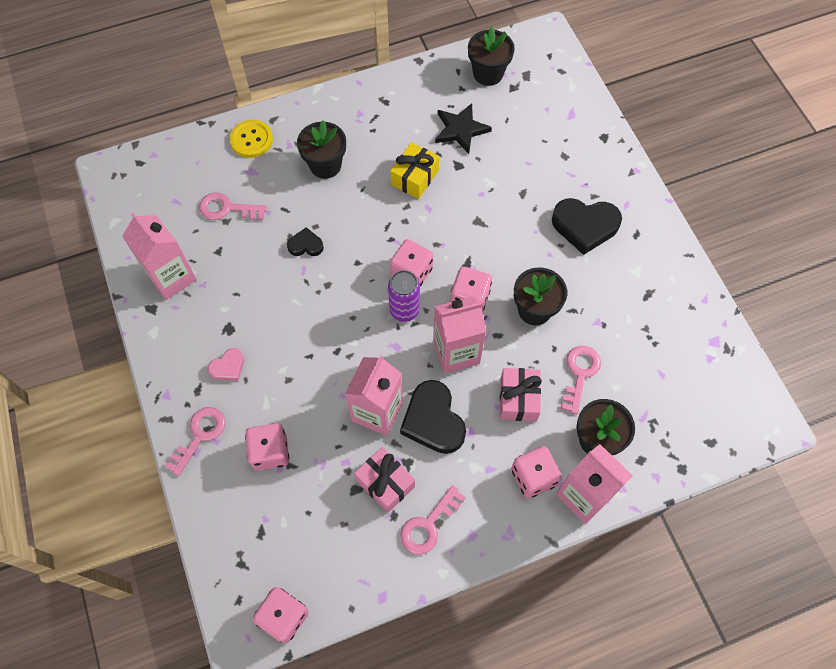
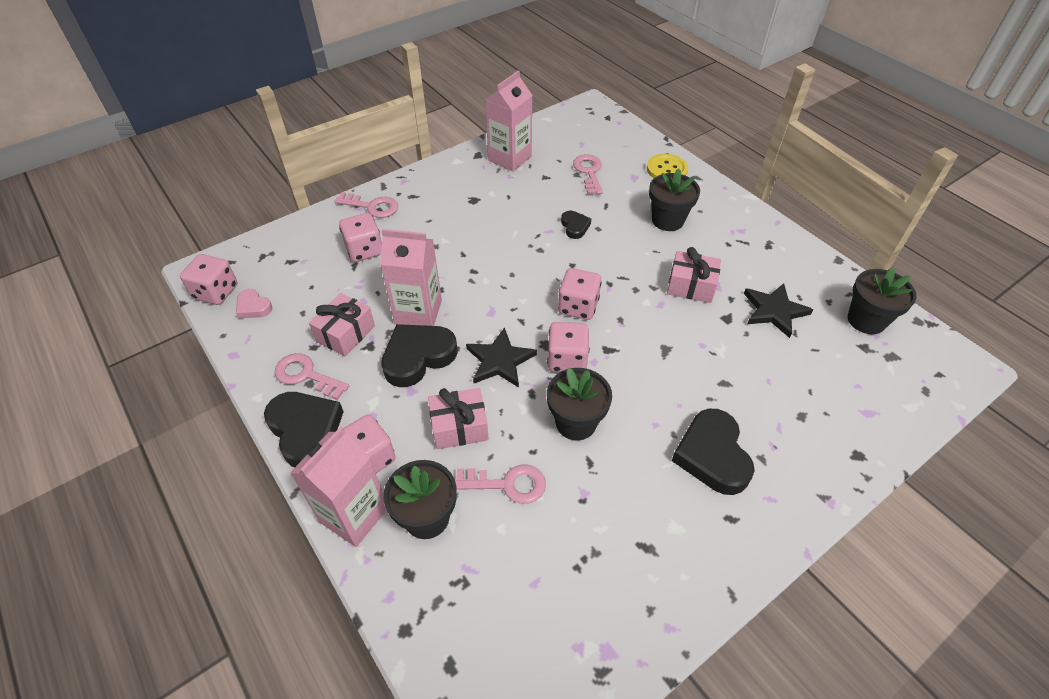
camera: 75 degrees right, 15 degrees down
pink heart [208,348,244,381] -> pink heart moved to [236,289,272,318]
purple can [388,270,420,322] -> none
yellow gift [390,142,439,199] -> pink gift [667,247,721,303]
pink carton [433,296,486,374] -> black star [466,327,537,388]
none -> black heart [264,392,344,468]

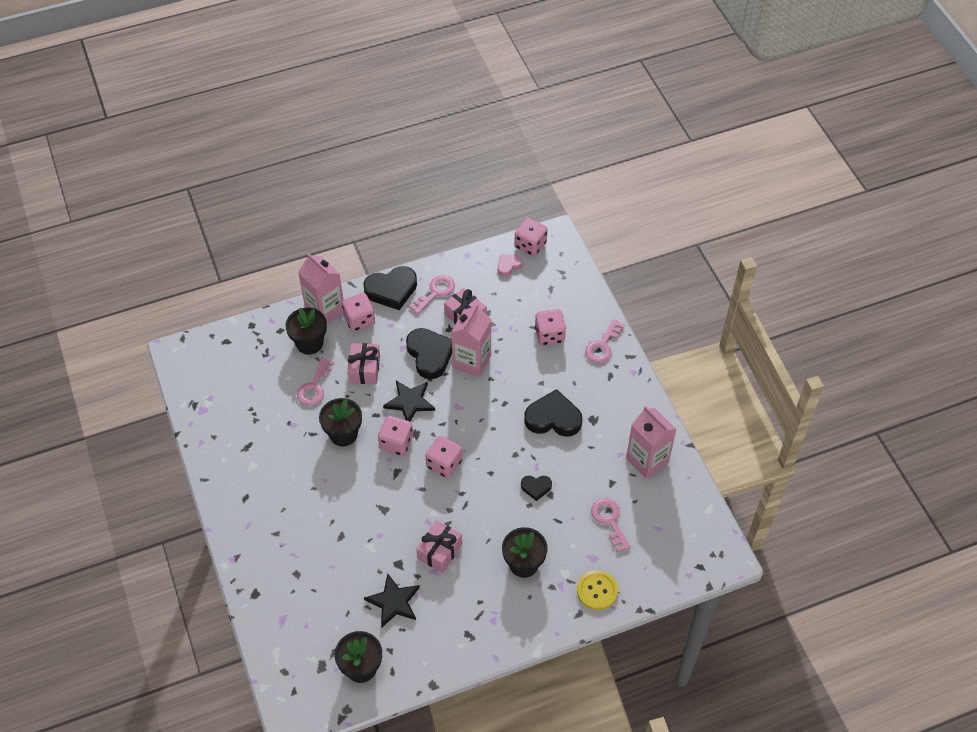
camera: 105 degrees right, 5 degrees up
pink key [573,155,603,195] -> pink key turned 120 degrees counterclockwise [591,498,631,553]
black heart [672,409,755,495] -> black heart moved to [524,389,582,437]

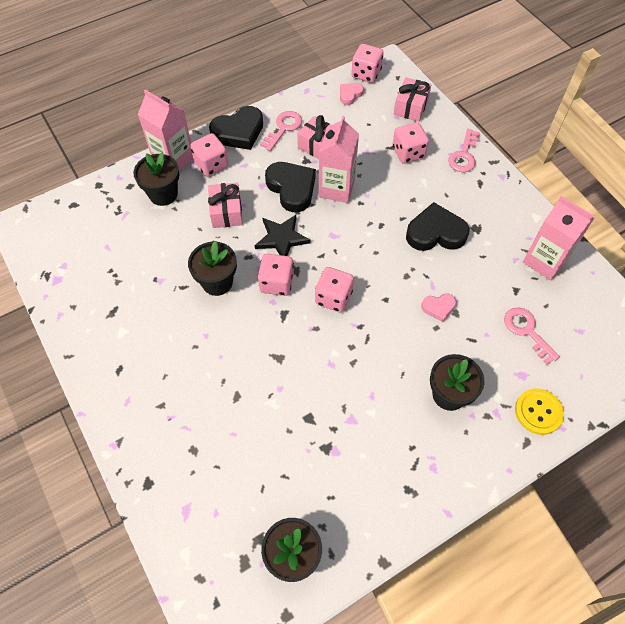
camera: 10 degrees left, 5 degrees up
pink key [297,358,334,406] -> none
black star [364,574,420,628] -> none
pink gift [417,520,462,573] -> pink gift moved to [394,77,431,122]
black heart [521,476,552,501] -> pink heart [421,293,456,322]

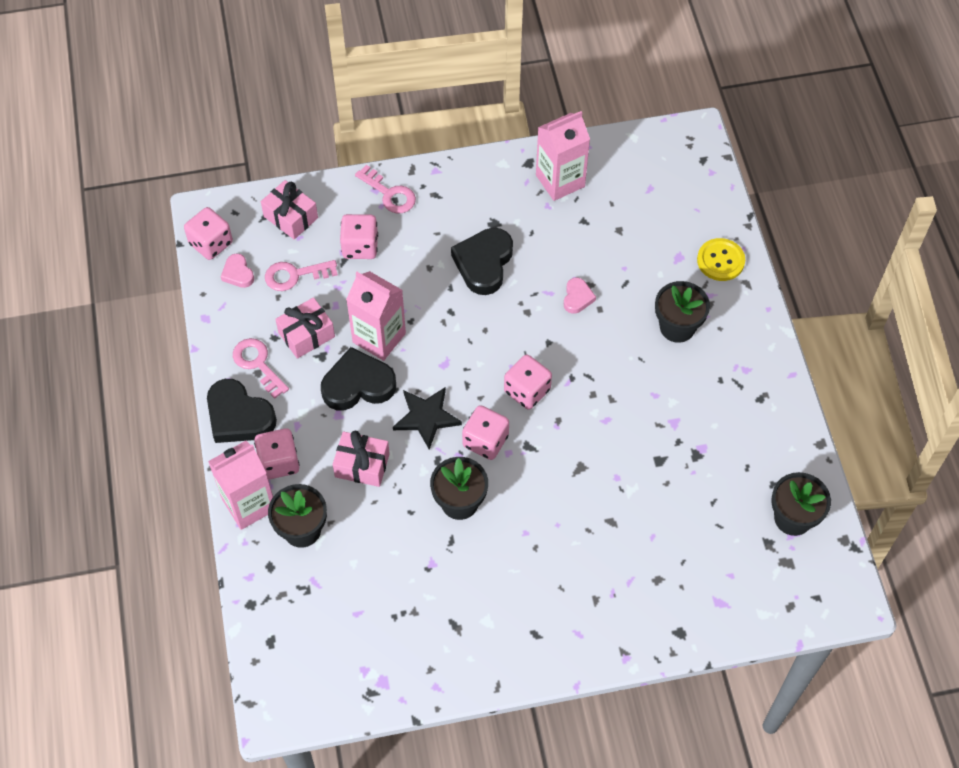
camera: 70 degrees left, 0 degrees up
black heart [209,106,263,150] -> black heart turned 135 degrees clockwise [207,379,277,443]
pink key [504,307,560,365] -> pink key moved to [265,260,338,291]

